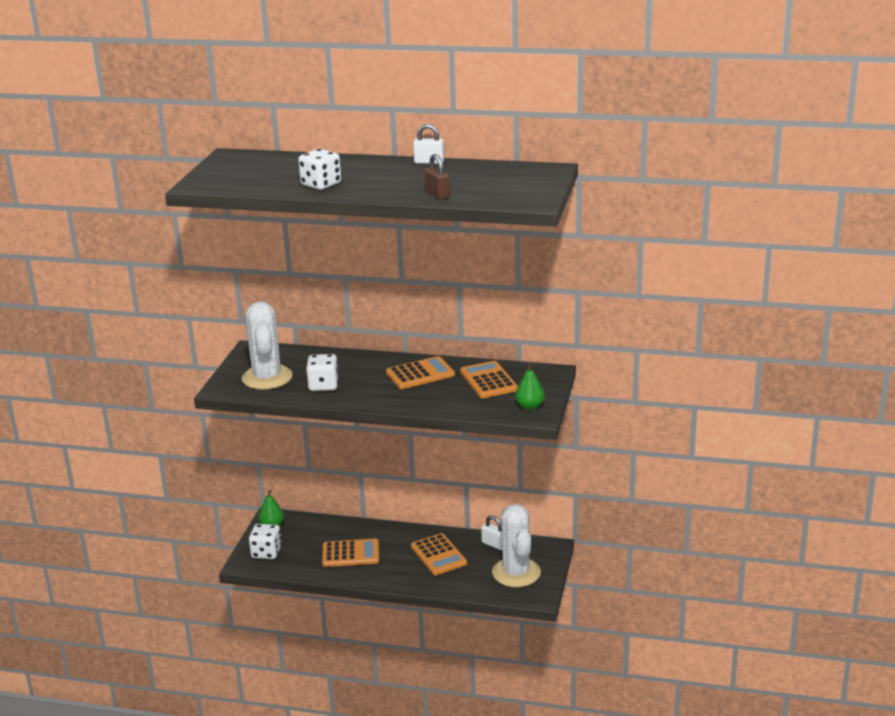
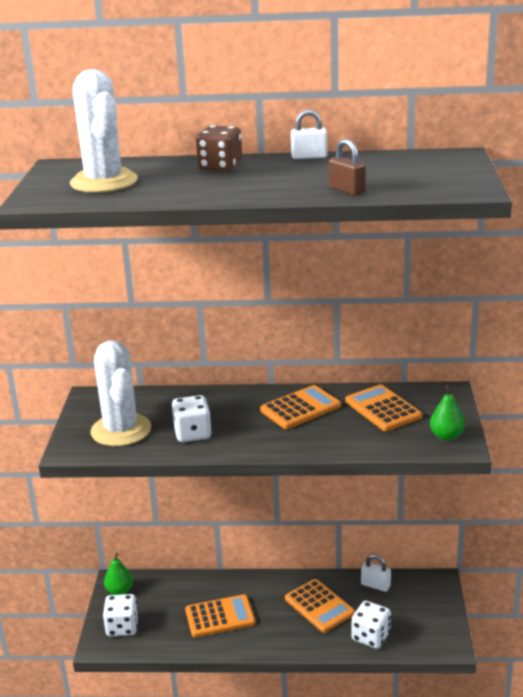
camera: 10 degrees left, 0 degrees up
white dice [298,149,341,190] -> white dice moved to [351,601,391,649]
white cactus [492,504,541,587] -> white cactus moved to [70,69,138,193]
none -> brown dice [196,125,242,171]

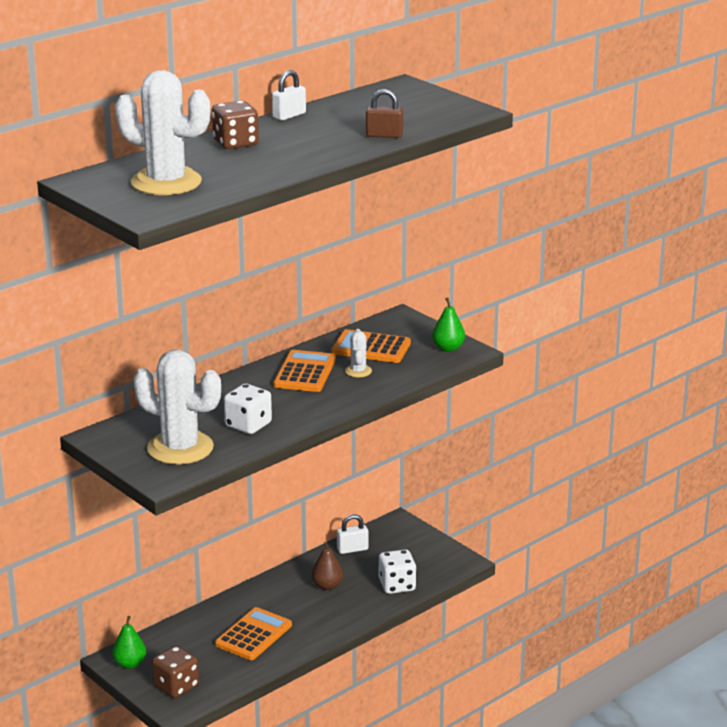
camera: 45 degrees left, 0 degrees up
white dice [103,594,138,636] -> brown dice [152,646,199,698]
orange calculator [285,579,355,633] -> brown pear [312,542,343,590]
none -> white cactus [345,329,372,377]

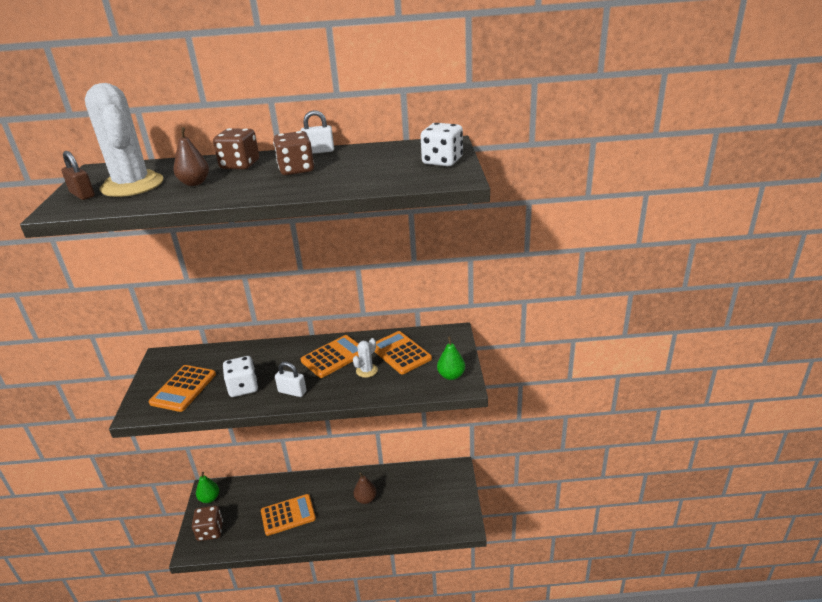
camera: 40 degrees right, 5 degrees up
white cactus [133,349,221,464] -> orange calculator [149,365,216,412]
white padlock [337,514,369,554] -> white padlock moved to [275,362,306,397]
brown padlock [366,89,403,138] -> brown padlock moved to [61,151,95,200]
white dice [379,549,416,594] -> white dice moved to [421,123,463,166]
none -> brown pear [173,127,209,186]
none -> brown dice [273,131,314,175]

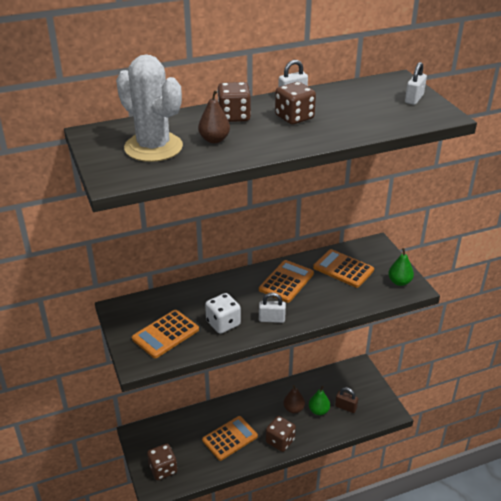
camera: 20 degrees left, 5 degrees up
brown padlock [61,151,95,200] -> brown padlock moved to [335,387,358,413]
orange calculator [149,365,216,412] -> orange calculator turned 45 degrees clockwise [132,310,199,358]
green pear [196,472,219,503] -> green pear moved to [309,386,330,415]
white cactus [353,338,378,378] -> none
white dice [421,123,463,166] -> white padlock [405,62,427,105]
none -> brown dice [266,416,296,452]

